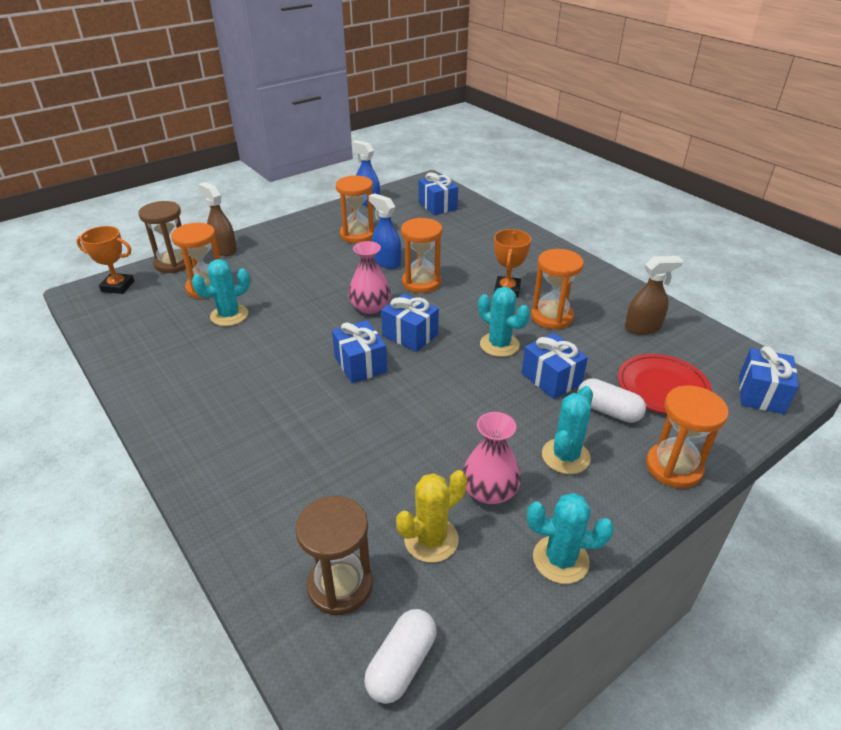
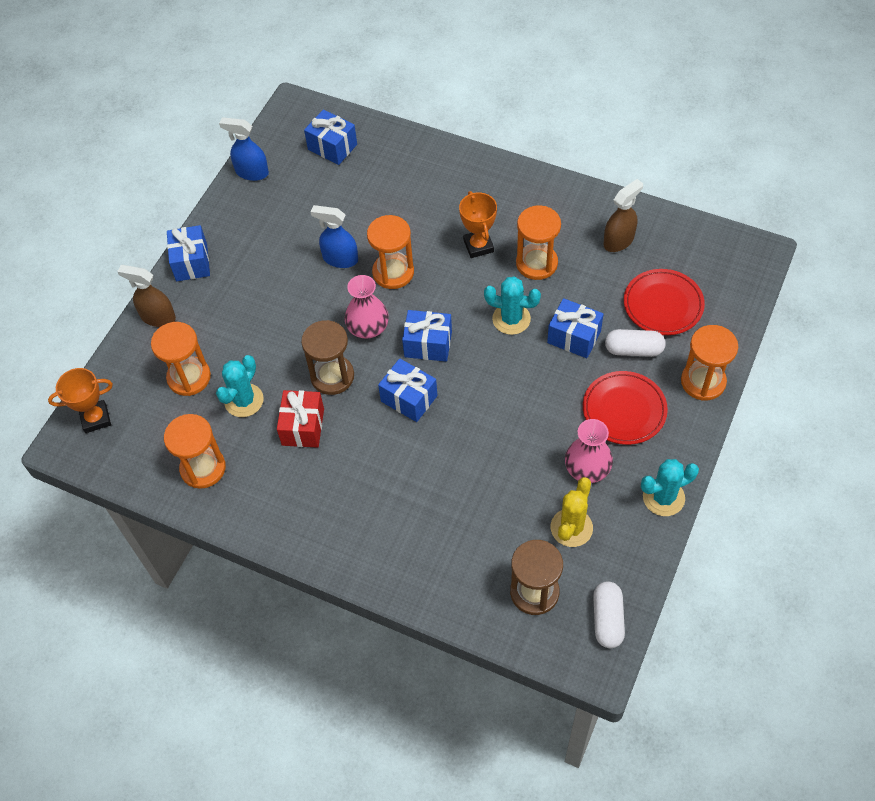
camera: 25 degrees left, 20 degrees up
brown hourglass [139,201,192,273] -> brown hourglass moved to [301,320,354,395]
orange hourglass [336,175,375,243] -> orange hourglass moved to [164,414,226,489]
turquoise cactus [542,386,593,474] -> red plate [583,371,668,445]
blue gift [739,346,799,414] -> blue gift moved to [167,225,210,281]
none -> red gift [277,390,324,448]

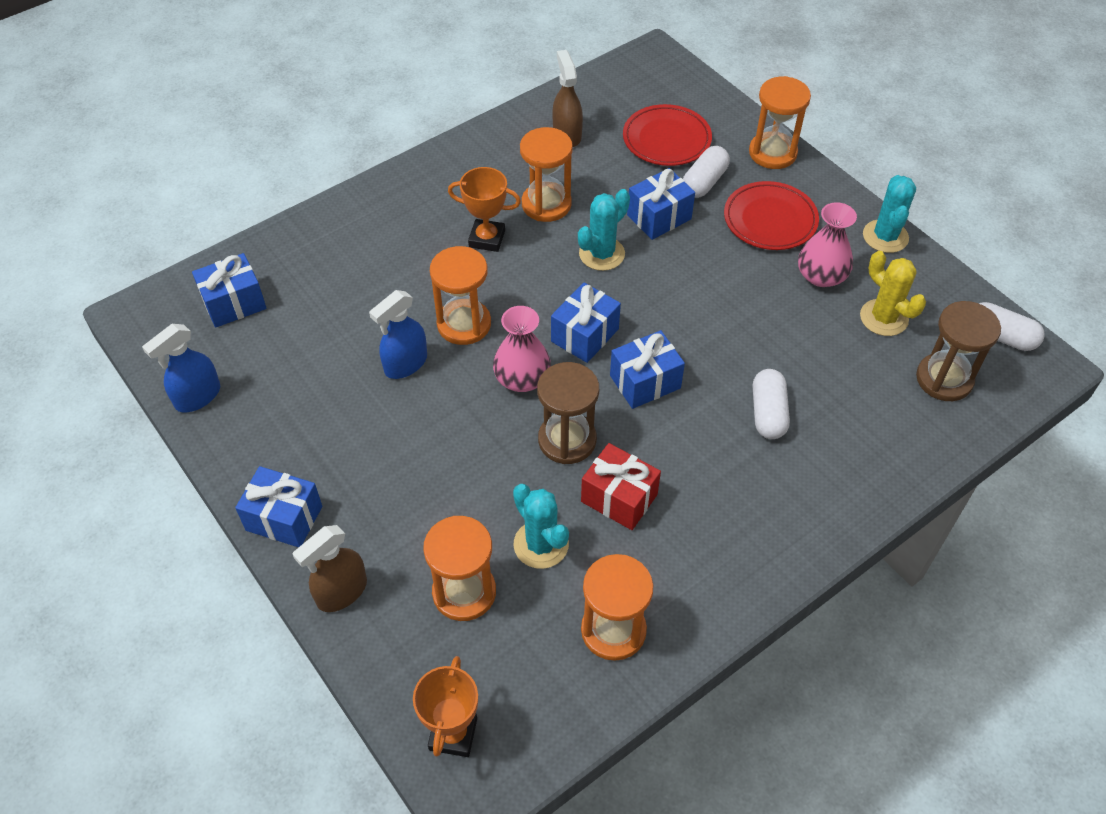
camera: 65 degrees left, 5 degrees down
none -> white capsule [753,369,790,439]

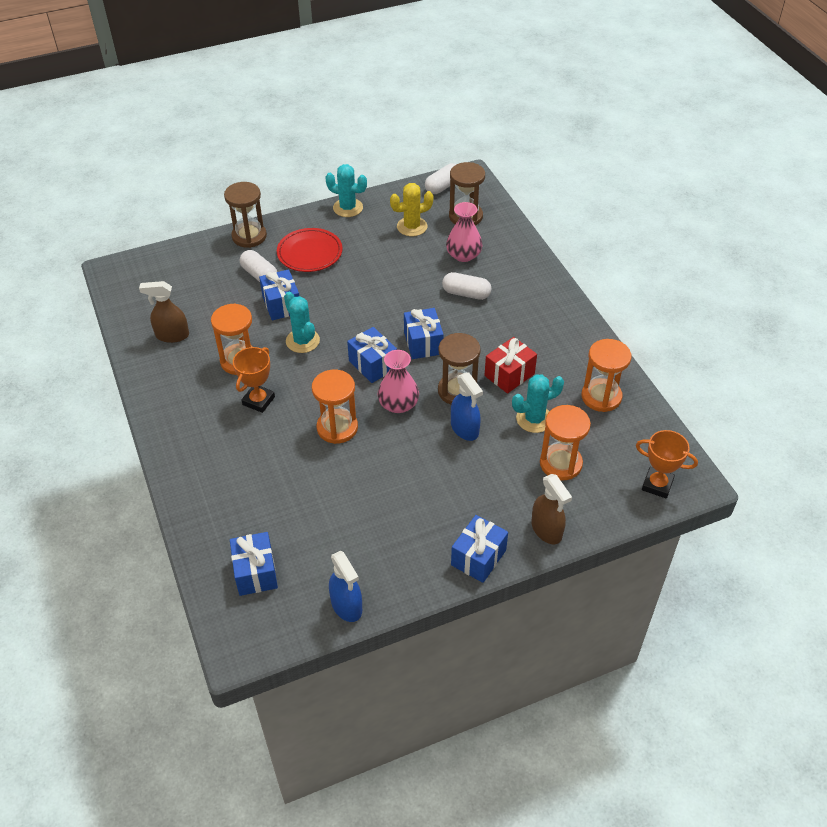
camera: 75 degrees left, 5 degrees down
blue spray bottle [369,290,427,379] -> blue spray bottle moved to [451,372,483,441]
red plate [623,104,712,166] -> none
orange hourglass [749,76,811,169] -> brown hourglass [224,182,267,248]
pink vase [798,202,857,287] -> pink vase moved to [446,202,483,262]

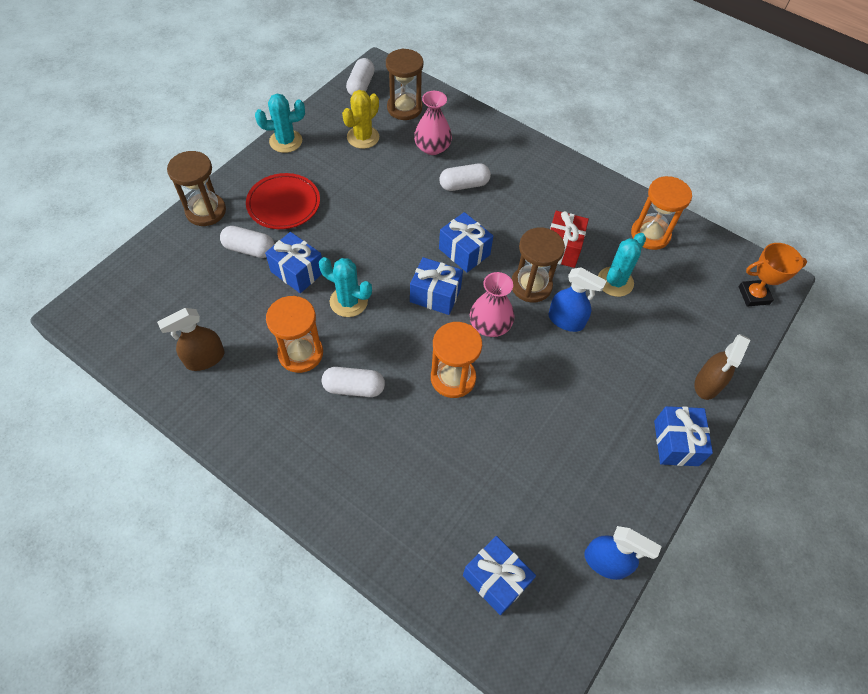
camera: 35 degrees left, 10 degrees up
orange trophy [233,347,275,413] -> white capsule [322,367,385,397]
brown spray bottle [532,474,572,544] -> brown spray bottle turned 90 degrees clockwise [694,334,750,400]
orange hourglass [540,405,591,480] -> none

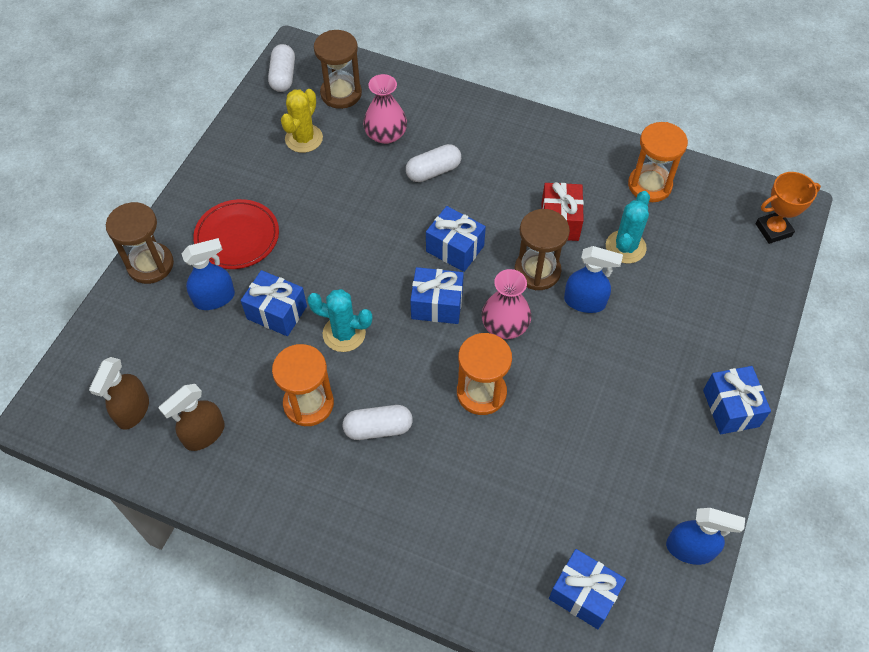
camera: 10 degrees left, 0 degrees up
white capsule [220,226,275,258] -> blue spray bottle [182,238,235,310]
turquoise cactus [255,94,305,153] -> none
brown spray bottle [694,334,750,400] -> brown spray bottle moved to [89,357,149,430]

